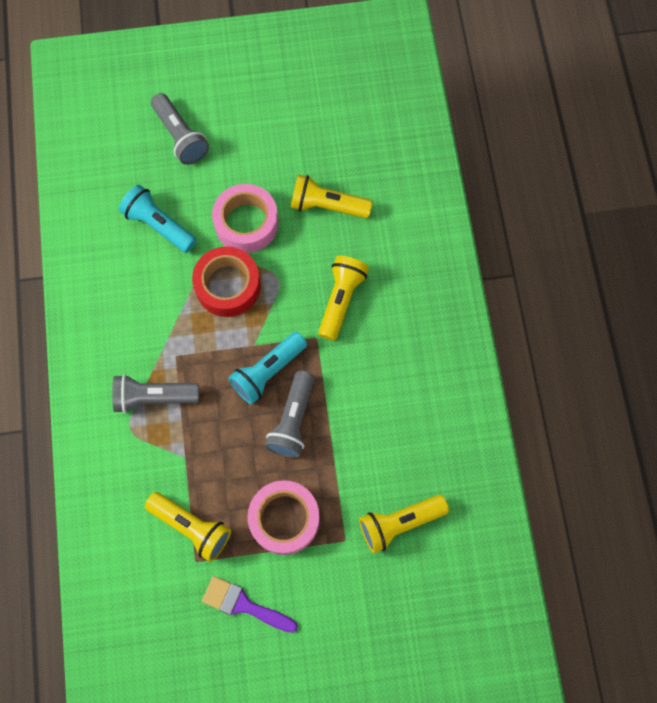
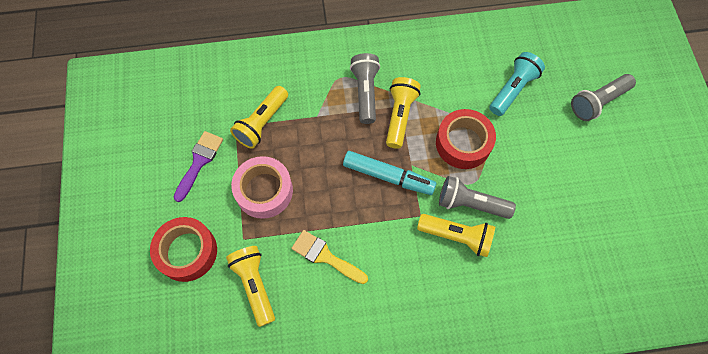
camera: 90 degrees right, 5 degrees down
pink tape [212,184,279,253] -> none
turquoise flashlight [228,332,307,404] -> turquoise marker [343,151,436,195]
grey flashlight [265,371,314,458] -> grey flashlight moved to [439,176,516,219]
yellow flashlight [291,174,373,218] -> yellow flashlight moved to [386,77,421,149]
none -> red tape [150,217,217,282]
none -> yellow brush [291,230,368,284]

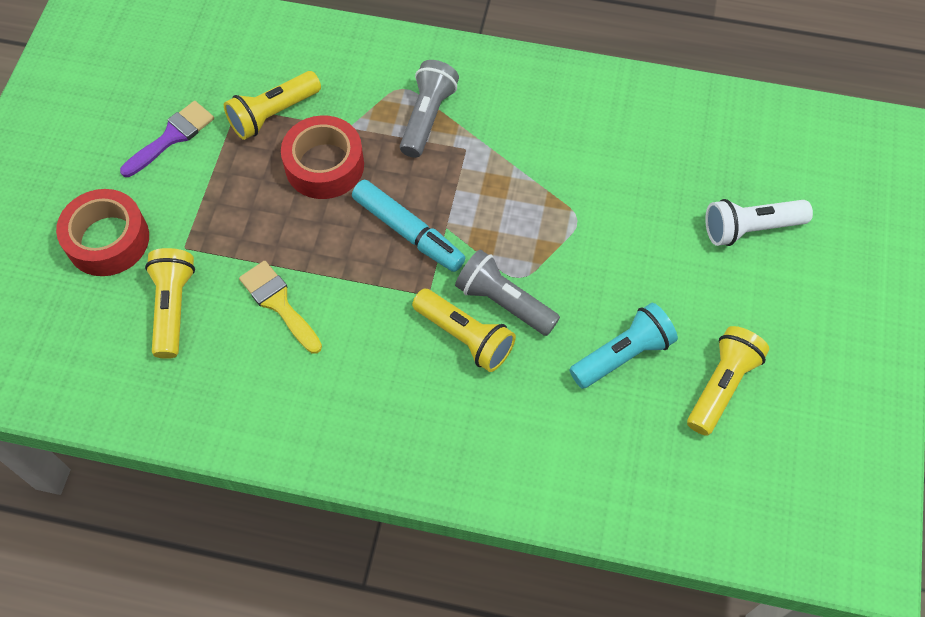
camera: 20 degrees right, 5 degrees down
pink tape [231,156,293,219] -> none
yellow flashlight [386,77,421,149] -> yellow flashlight moved to [687,326,769,436]
red tape [436,109,496,169] -> red tape moved to [281,115,364,199]
turquoise flashlight [489,52,545,116] -> turquoise flashlight moved to [569,303,678,389]
grey flashlight [571,74,636,121] -> white flashlight [705,199,813,246]

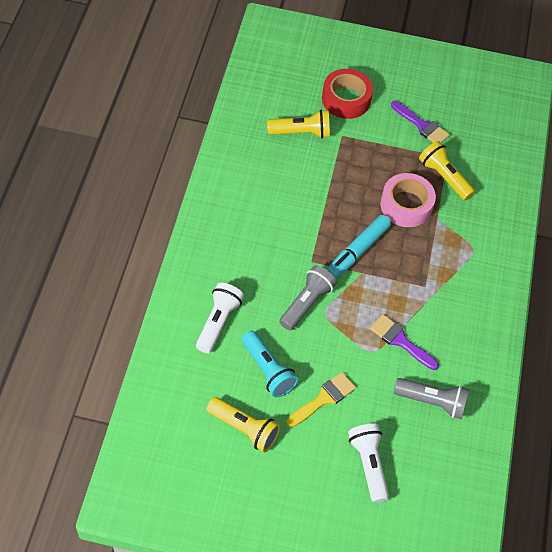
camera: 85 degrees right, 5 degrees down
yellow brush [239,261,322,354] -> yellow brush moved to [286,372,356,427]
red tape [281,115,364,199] -> pink tape [381,173,436,227]
grey flashlight [400,60,459,158] -> grey flashlight moved to [394,378,469,419]
yellow flashlight [412,289,516,372] -> none
none -> white flashlight [196,283,244,353]
none -> purple brush [370,314,439,370]

